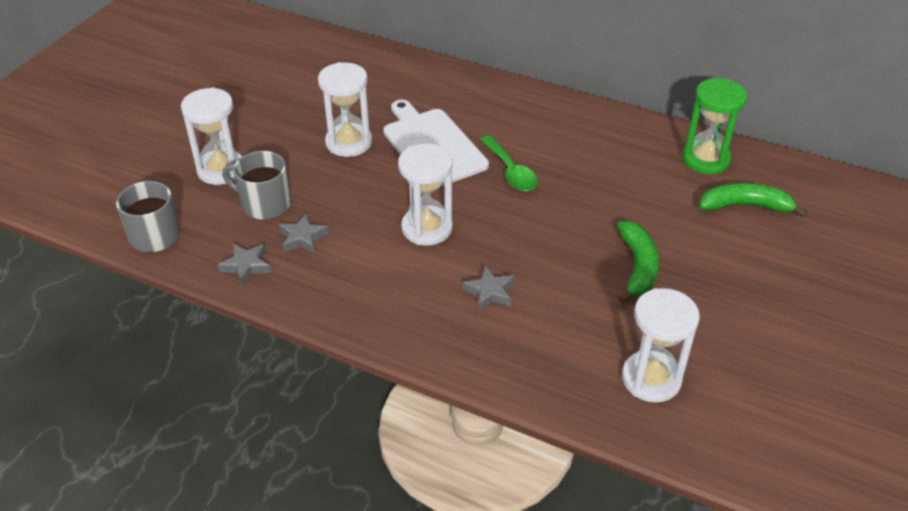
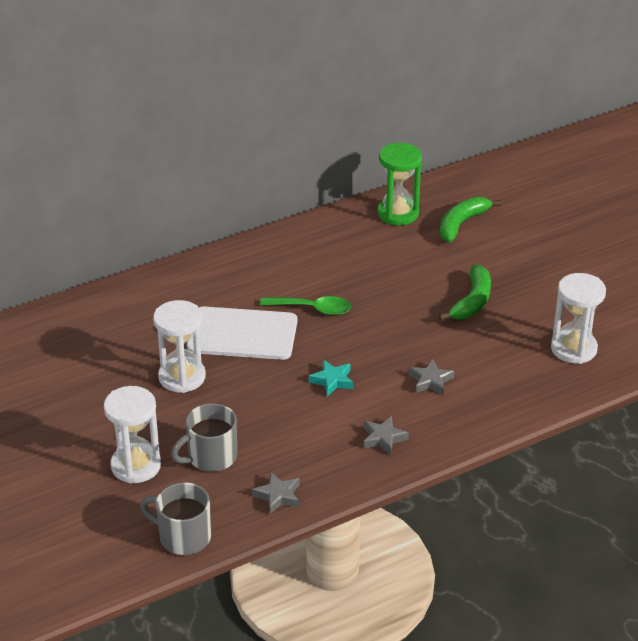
camera: 55 degrees left, 5 degrees down
grey star [279,213,329,254] -> grey star moved to [363,416,409,455]
white hourglass [398,144,453,245] -> turquoise star [309,360,353,397]
green banana [617,221,659,303] -> green banana turned 75 degrees clockwise [438,265,491,320]

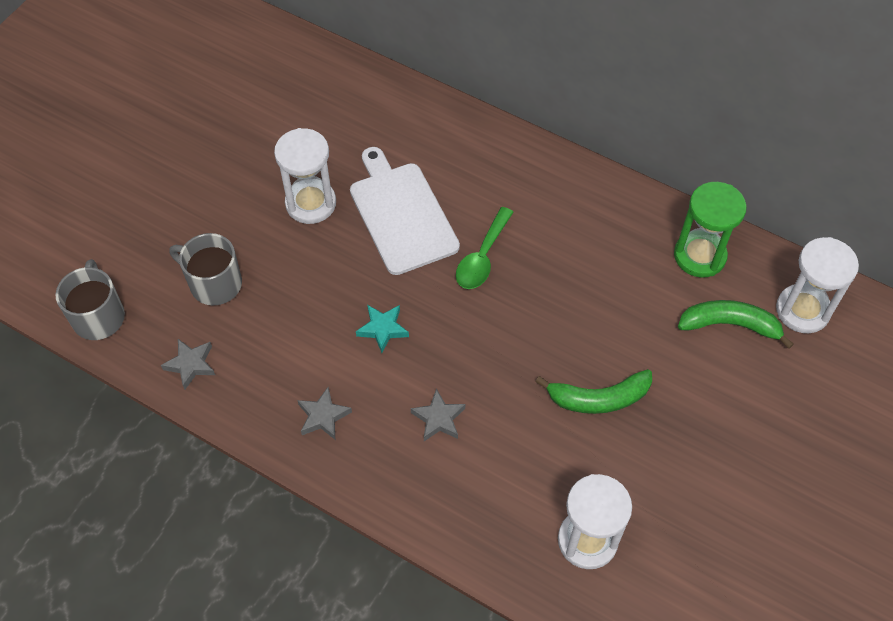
camera: 60 degrees right, 20 degrees up
white hourglass [104,386,161,483] -> white hourglass moved to [776,237,859,333]
green spoon [260,296,351,315] -> green spoon turned 45 degrees clockwise [456,207,513,289]

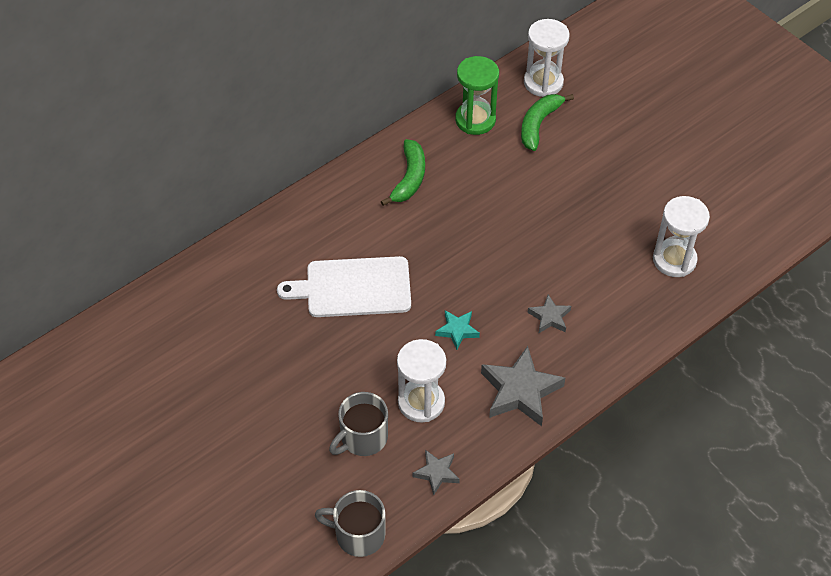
camera: 70 degrees left, 5 degrees down
white hourglass [274,128,336,224] -> white hourglass moved to [397,339,446,422]
grey star [297,387,352,439] -> grey star [481,346,565,426], size x1.86
green spoon [456,207,513,289] -> none
green banana [535,369,652,414] -> green banana moved to [381,139,425,206]

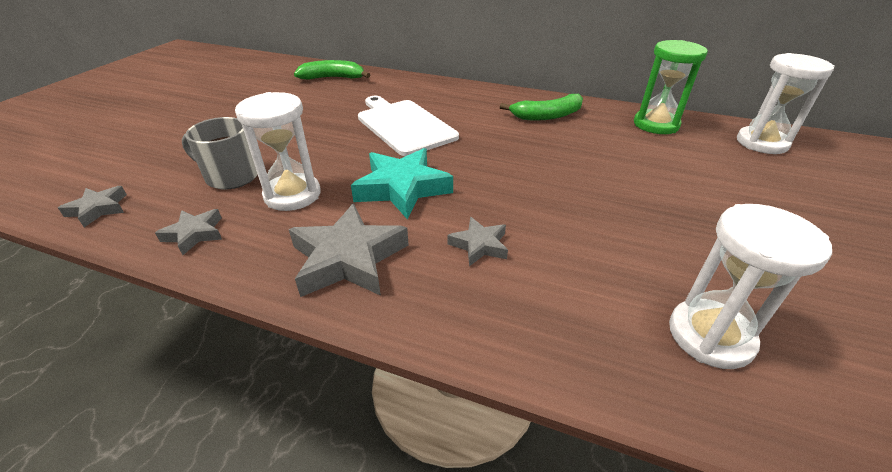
camera: 60 degrees right, 15 degrees down
grey mug [315,490,385,557] -> grey star [58,186,127,227]
turquoise star [435,310,480,350] -> turquoise star [351,148,453,219], size x1.86
green banana [521,94,574,151] -> green banana moved to [294,60,370,80]

